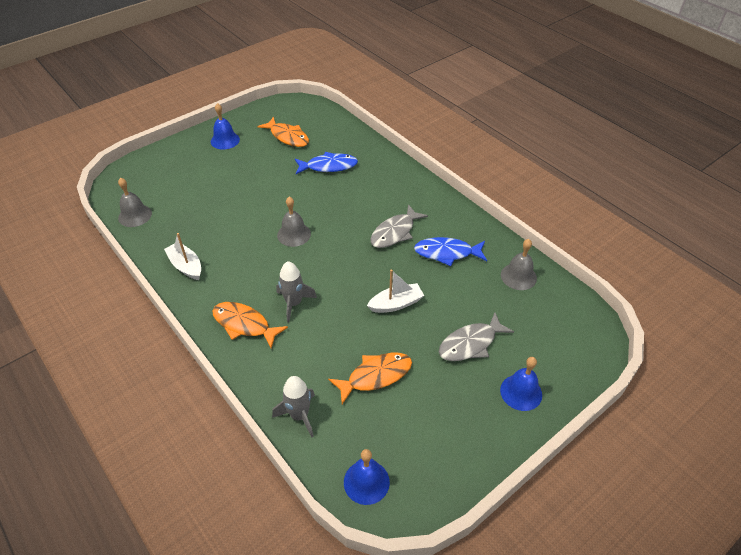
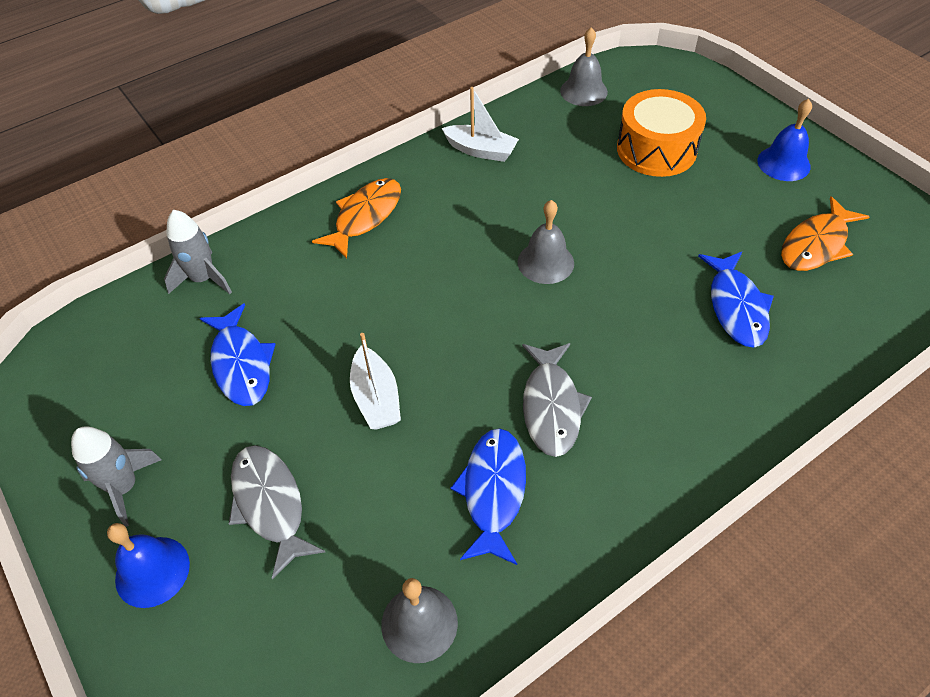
camera: 95 degrees right, 5 degrees up
white boat [164,233,201,280] -> white boat turned 60 degrees clockwise [442,87,519,162]
grey rocket [276,261,317,322] -> grey rocket moved to [71,426,162,527]
orange fish [328,353,412,404] -> blue fish [200,303,276,406]
blue bell [344,449,390,505] -> none
grey fish [370,204,428,248] -> grey fish turned 135 degrees counterclockwise [522,343,592,457]
none -> orange drum [617,89,706,177]

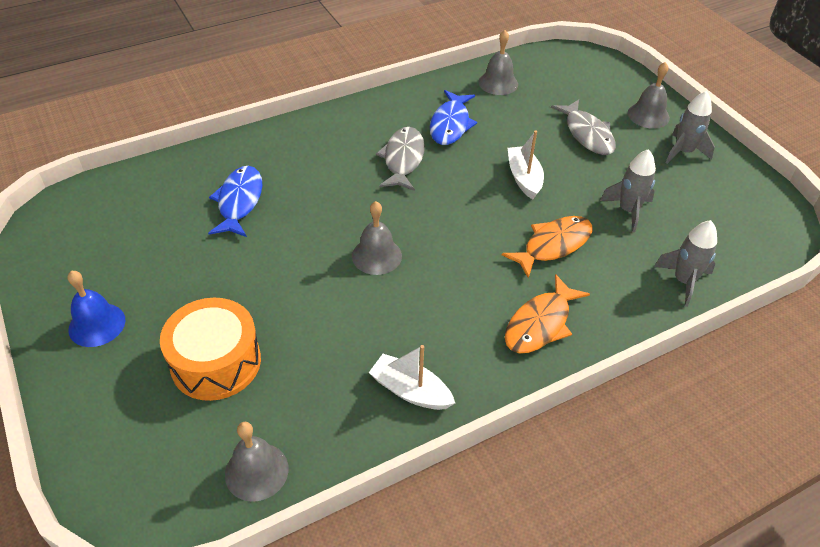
camera: 175 degrees left, 5 degrees down
blue bell [107,523,190,608] -> grey bell [628,62,670,129]
blue fish [200,303,276,406] -> grey rocket [600,149,656,233]
orange fish [781,196,870,271] -> orange fish moved to [502,216,593,278]

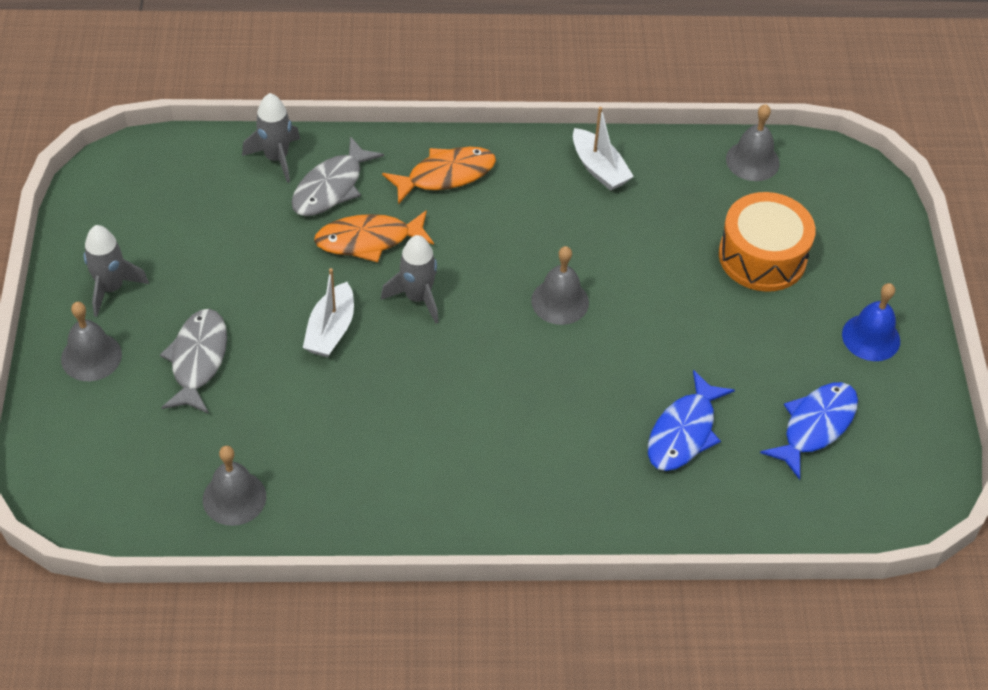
camera: 155 degrees left, 5 degrees up
grey fish [376,127,425,191] -> grey fish moved to [292,136,384,216]
blue fish [430,90,477,145] -> blue fish moved to [760,382,858,480]
grey rocket [600,149,656,233] -> grey rocket moved to [381,235,439,324]

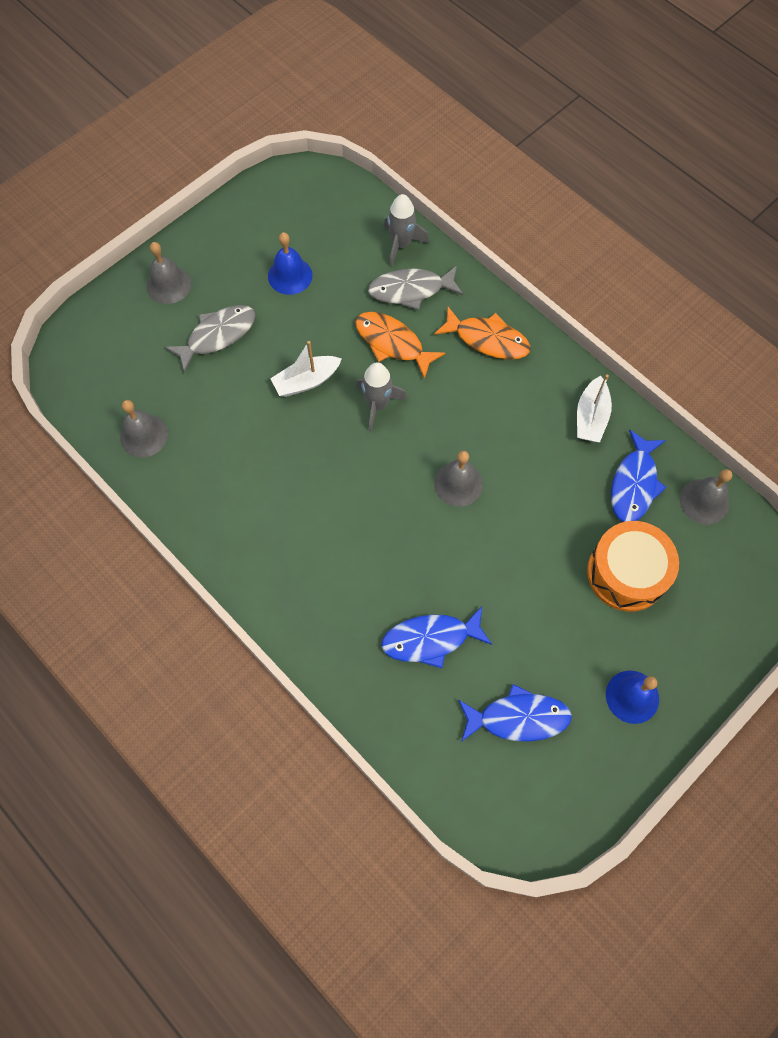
camera: 50 degrees right, 15 degrees up
grey rocket [84,225,149,317] -> none
none -> blue bell [268,232,312,295]
none -> blue fish [611,429,667,522]

